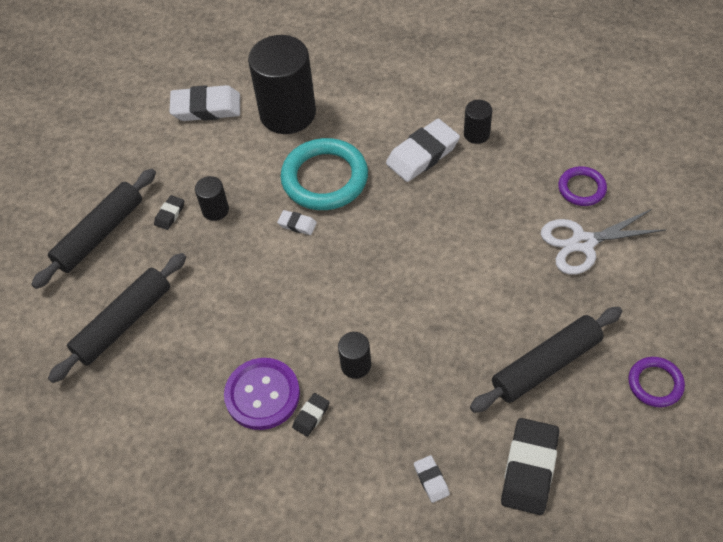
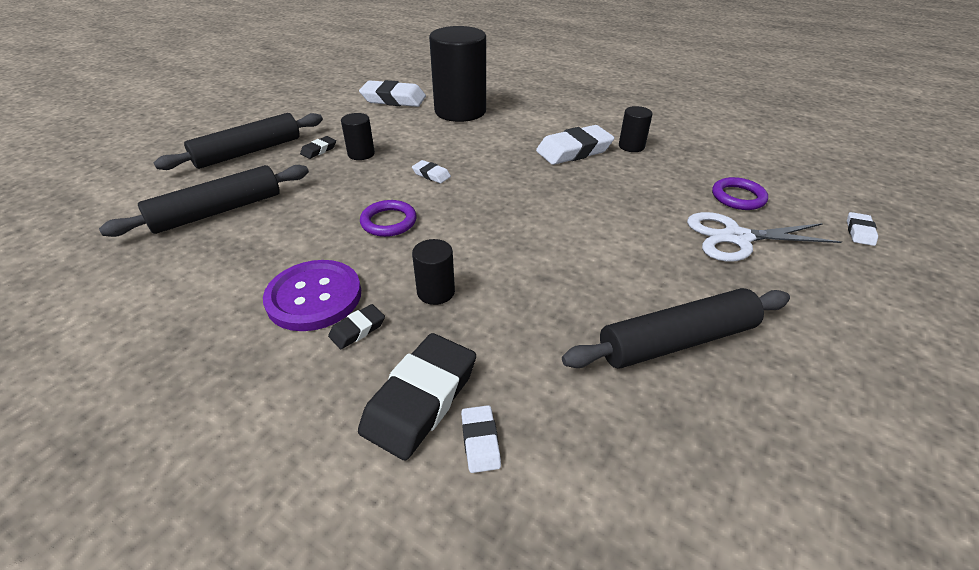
camera: 10 degrees right, 15 degrees down
turquoise ring [281,138,368,210] -> none
black eraser [501,418,559,515] -> black eraser moved to [358,333,476,461]
purple ring [628,357,685,407] -> purple ring moved to [360,200,417,237]
none -> white eraser [847,212,878,246]

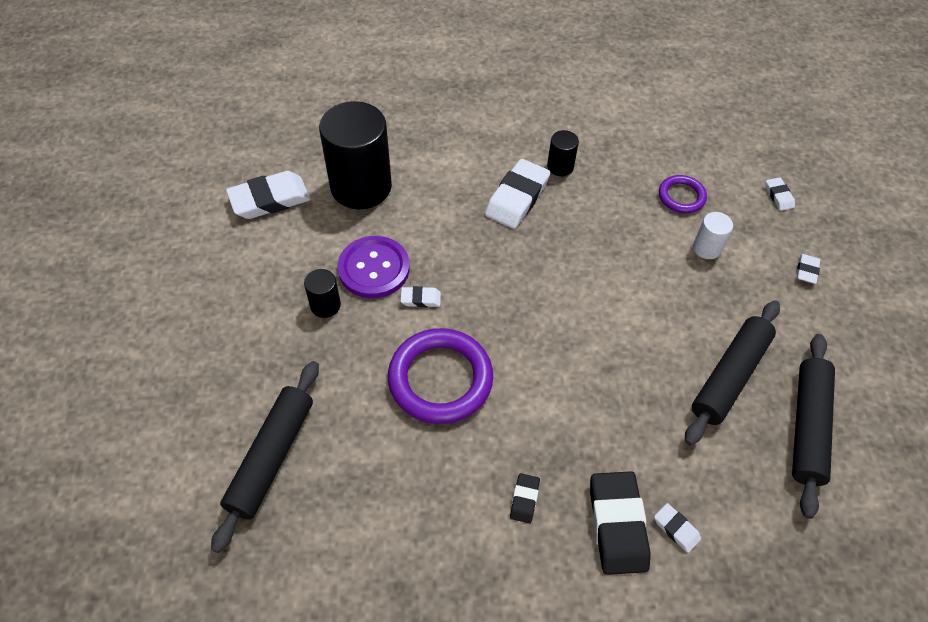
camera: 35 degrees left, 15 degrees up
black rolling pin [154,113,323,170] -> black rolling pin moved to [792,334,835,519]
purple button [263,260,361,331] -> purple button moved to [337,236,410,298]
black eraser [300,136,336,159] -> none
purple ring [360,200,417,237] -> purple ring [388,328,493,424], size x1.87
black cylinder [412,239,455,305] -> none
white scissors [687,212,842,262] -> white cylinder [693,212,733,259]
none -> white eraser [796,254,820,284]

